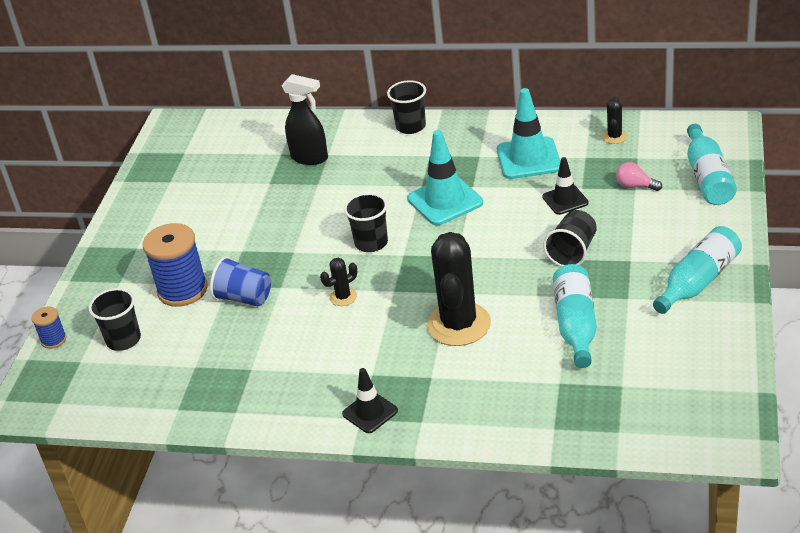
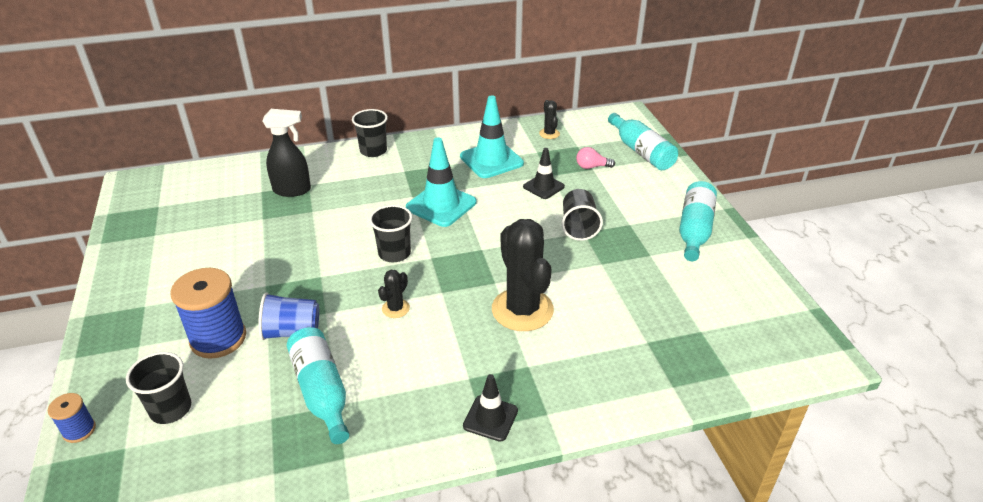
camera: 30 degrees left, 0 degrees up
turquoise bottle [553,264,597,368] -> turquoise bottle moved to [287,327,349,444]

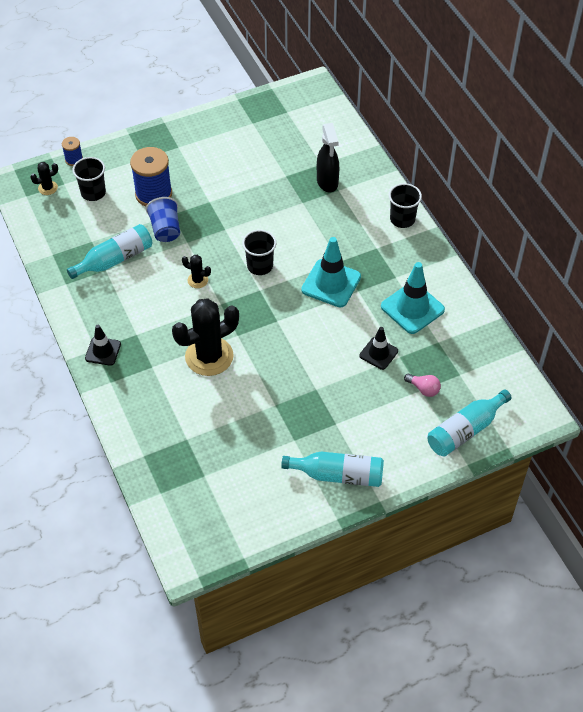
camera: 80 degrees right, 15 degrees up
black cactus [539,100,560,139] -> black cactus moved to [30,162,58,195]
black cup [562,189,603,241] -> none
pink light bulb [576,147,615,169] -> pink light bulb turned 135 degrees clockwise [404,373,441,397]

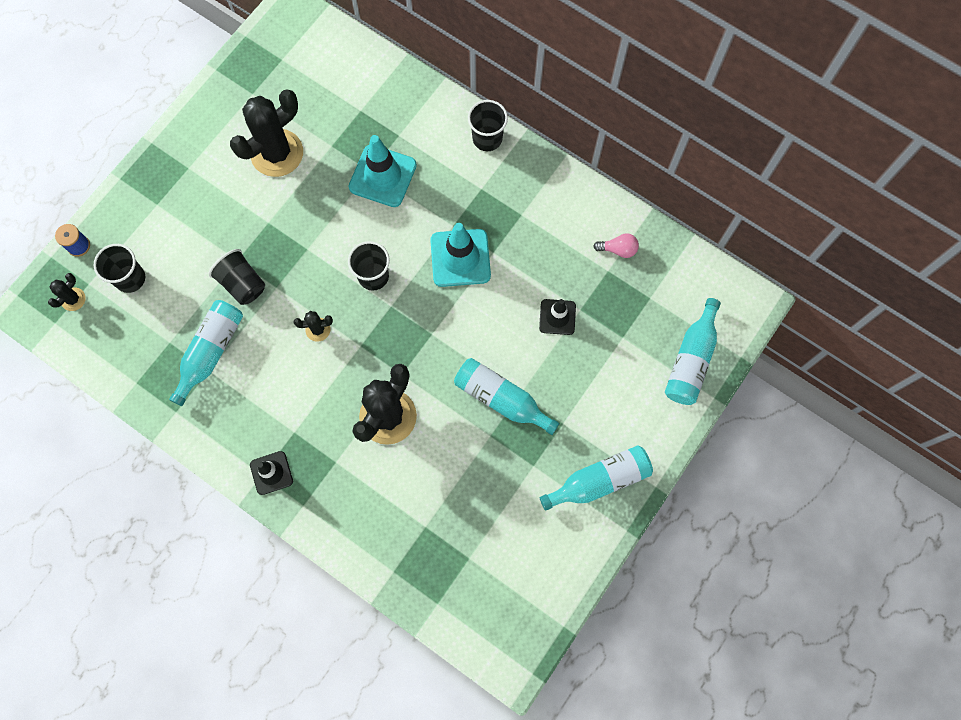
camera: 30 degrees left, 20 degrees up
blue spool [130,147,172,207] -> none
blue cup [146,197,180,242] -> black cup [209,249,265,305]
black spray bottle [317,123,339,192] -> none
turquoise traffic cone [381,262,445,334] -> turquoise traffic cone moved to [349,135,417,207]
pink light bulb [404,373,441,397] -> pink light bulb moved to [593,233,639,258]
none -> black cactus [230,89,303,177]
none -> turquoise bottle [454,358,560,435]

